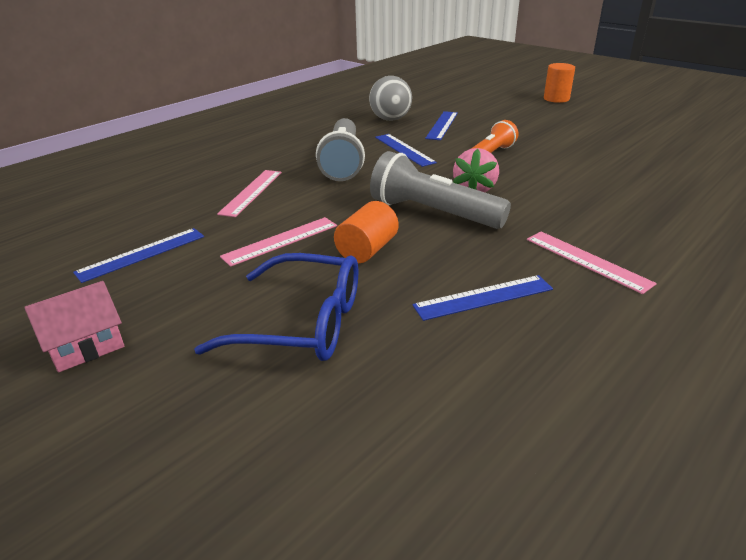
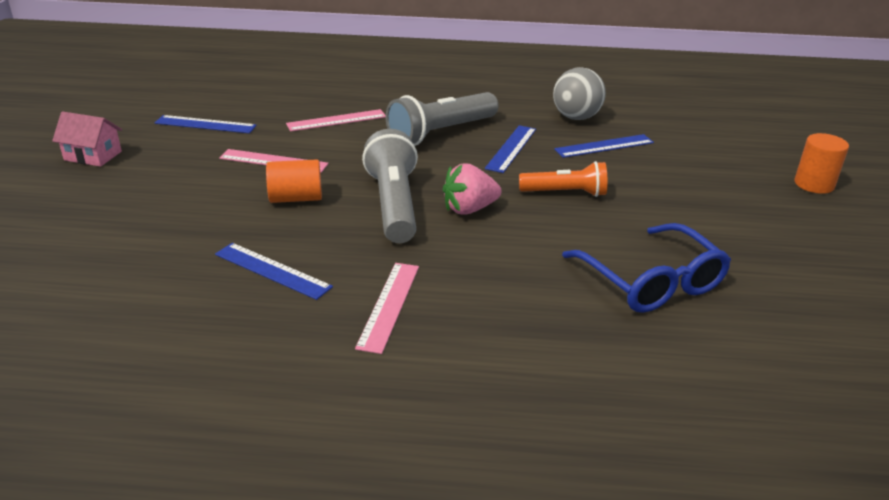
camera: 50 degrees right, 0 degrees up
blue glasses [194,253,358,361] -> blue glasses moved to [562,223,731,313]

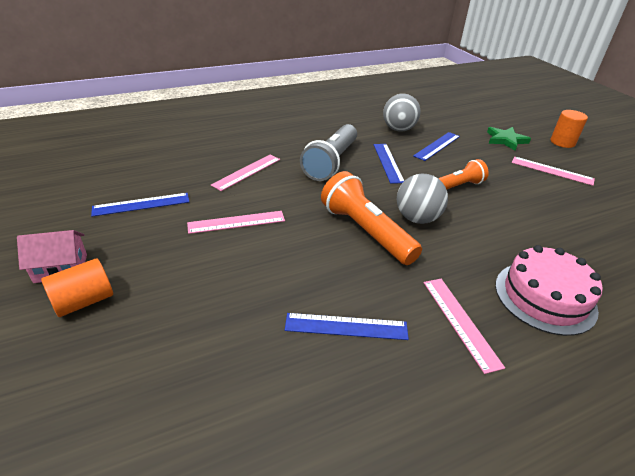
camera: 30 degrees left, 5 degrees up
orange cylinder [266,159,322,203] -> orange cylinder moved to [41,258,113,317]
grey flashlight [362,129,418,243] -> orange flashlight [321,171,422,265]
pink strawberry [443,164,502,215] -> grey ball [397,174,448,224]
blue glasses [562,223,731,313] -> none
none -> green star [487,127,531,151]
none -> pink cake [495,245,603,336]
none -> pink ruler [512,157,595,186]

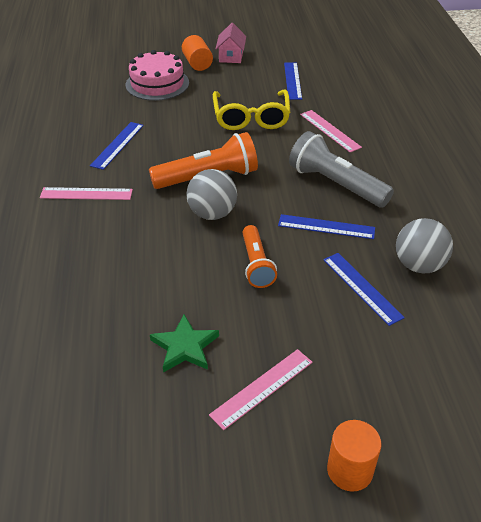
camera: 110 degrees right, 5 degrees up
pink ruler [187,211,285,234] -> yellow glasses [213,90,290,130]
green star [487,127,531,151] -> green star moved to [150,314,219,373]
pink cake [495,245,603,336] -> pink cake moved to [126,50,189,101]

